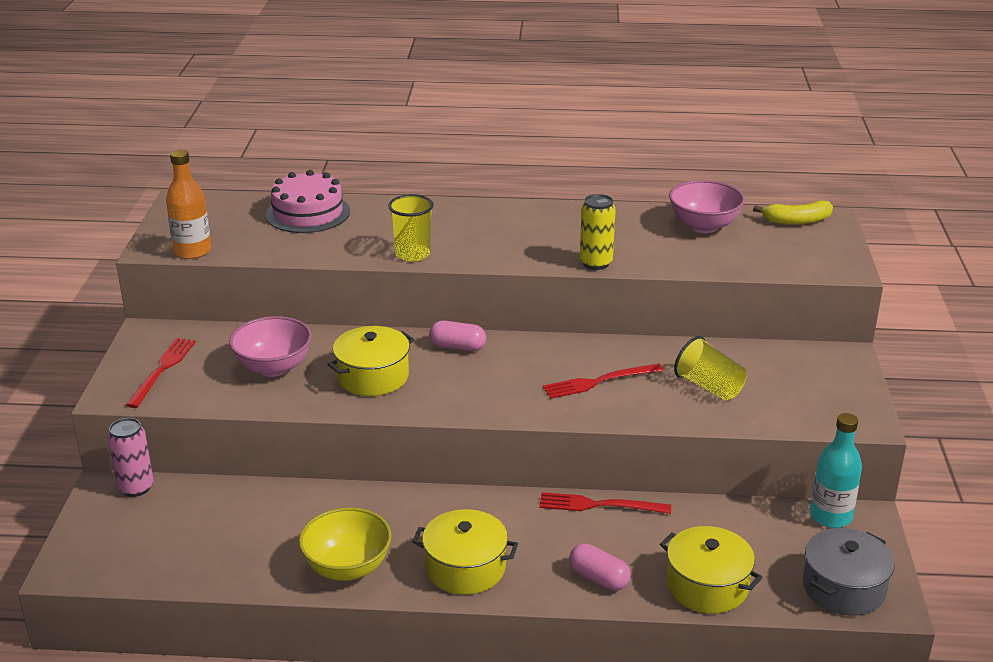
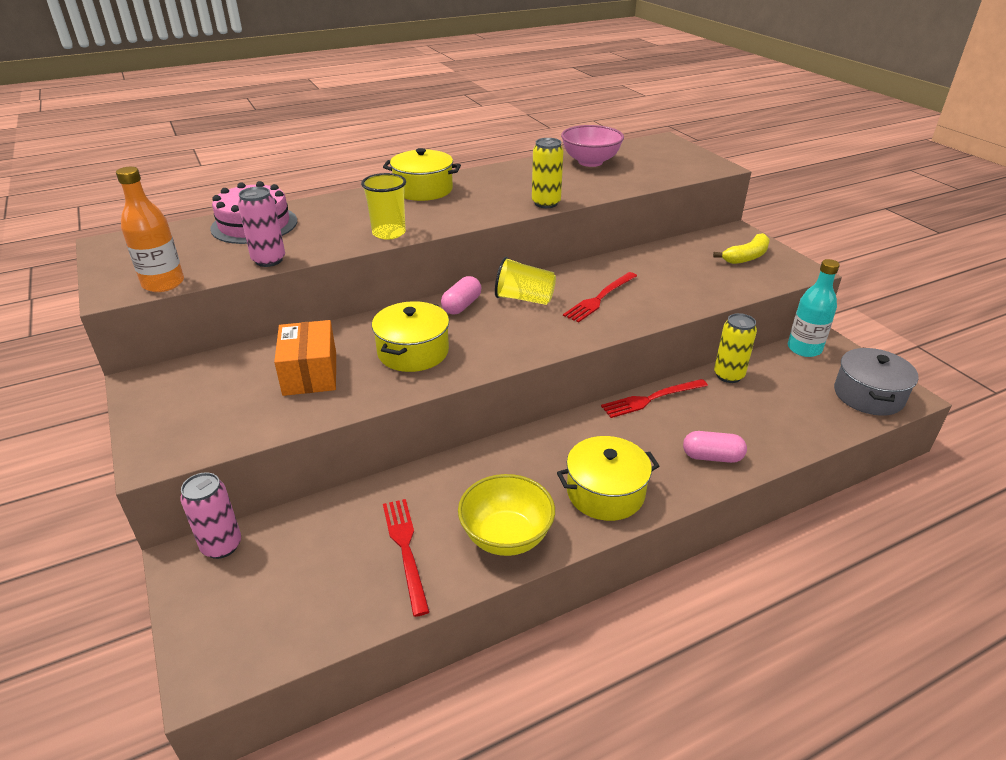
camera: 30 degrees left, 5 degrees up
red fork [126,338,196,408] -> red fork moved to [383,499,430,617]
pink bowl [229,316,312,377] -> orange box [274,320,336,396]
pink capsule [429,321,486,351] -> pink capsule turned 45 degrees counterclockwise [441,276,481,314]
yellow pot [660,526,763,613] -> yellow pot moved to [383,148,461,201]
yellow cup [674,336,746,401] -> yellow cup moved to [495,257,556,305]
yellow banana [753,200,833,225] -> yellow banana moved to [713,233,770,264]
none -> pink can [238,187,285,267]
none -> yellow can [714,313,757,383]

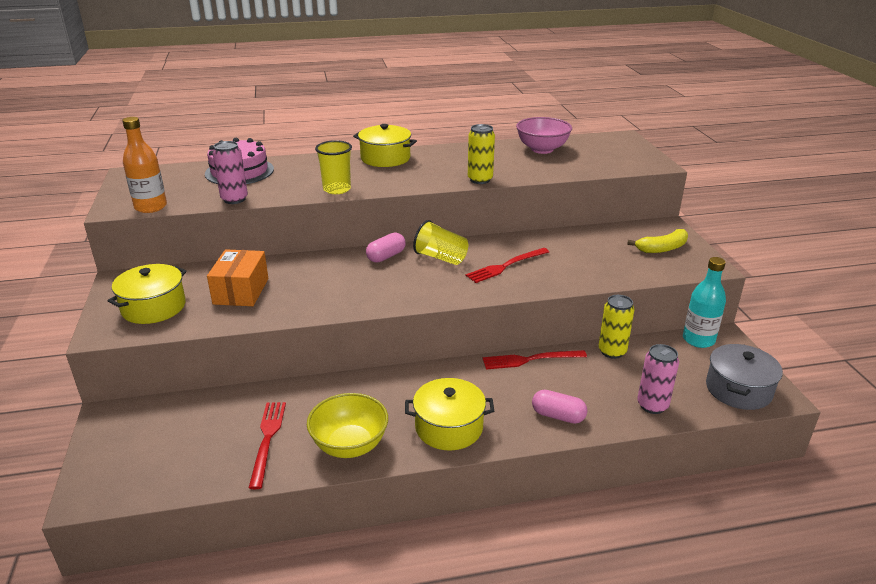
camera: 15 degrees right, 5 degrees down
pink can [180,472,241,559] -> pink can moved to [637,344,679,414]
yellow pot [372,301,449,372] -> yellow pot moved to [108,264,187,324]

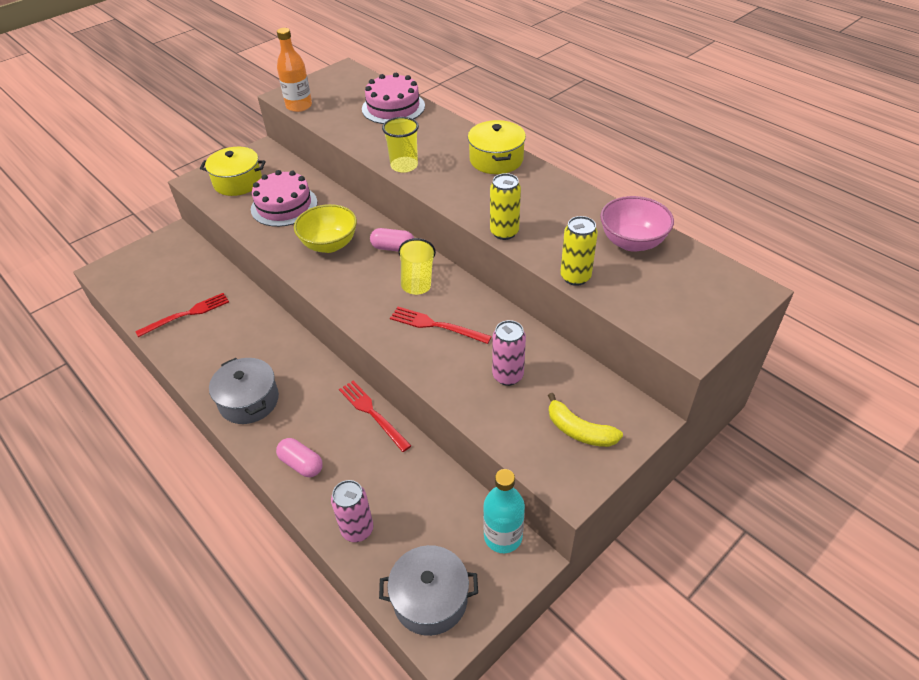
camera: 60 degrees right, 15 degrees up
orange box [207,249,268,306] -> pink cake [251,170,317,227]
pink can [213,141,248,204] -> pink can moved to [492,320,526,386]
yellow bowl [307,393,388,458] -> yellow bowl moved to [294,204,357,253]
yellow pot [405,378,494,451] -> grey pot [209,358,279,424]
pink capsule [532,390,587,424] -> pink capsule turned 45 degrees counterclockwise [276,438,323,477]
yellow can [598,295,634,359] -> yellow can moved to [560,216,598,286]

